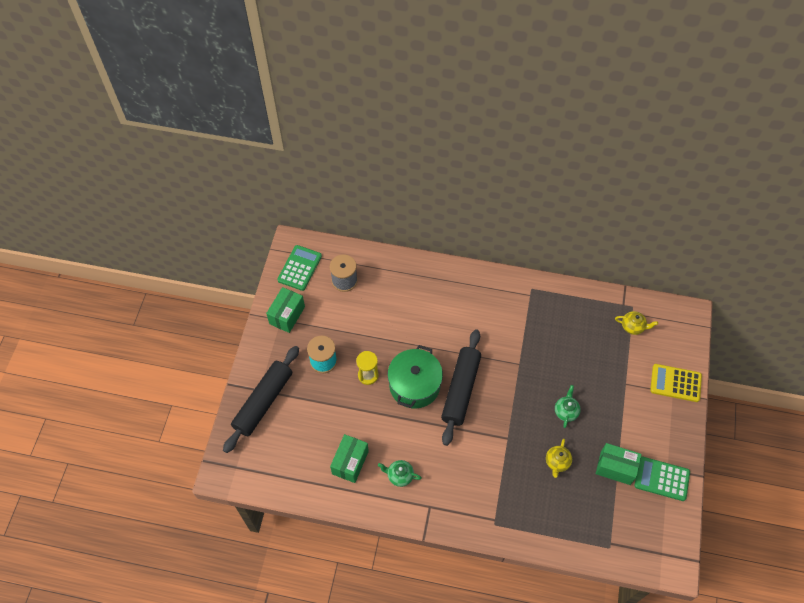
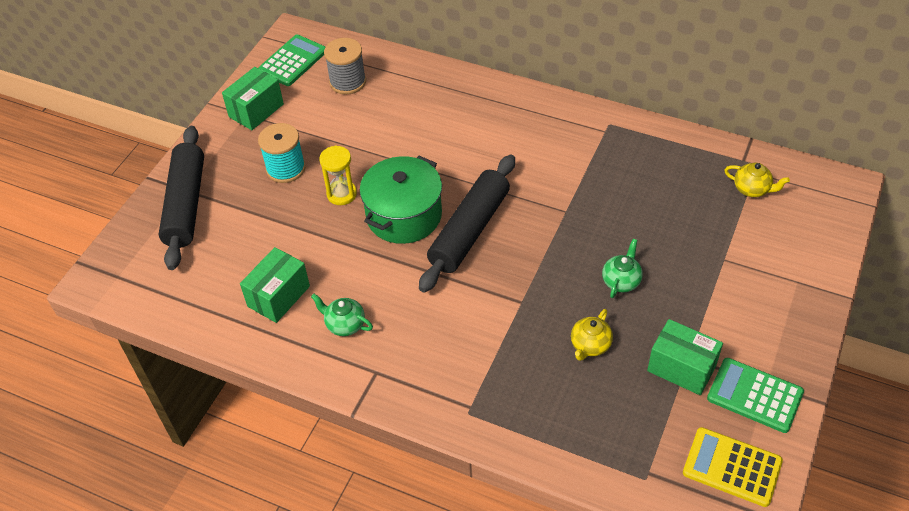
camera: 15 degrees right, 10 degrees down
black rolling pin [223,346,299,453] -> black rolling pin turned 45 degrees counterclockwise [159,126,204,270]
yellow calculator [650,364,702,402] -> yellow calculator moved to [683,427,783,507]

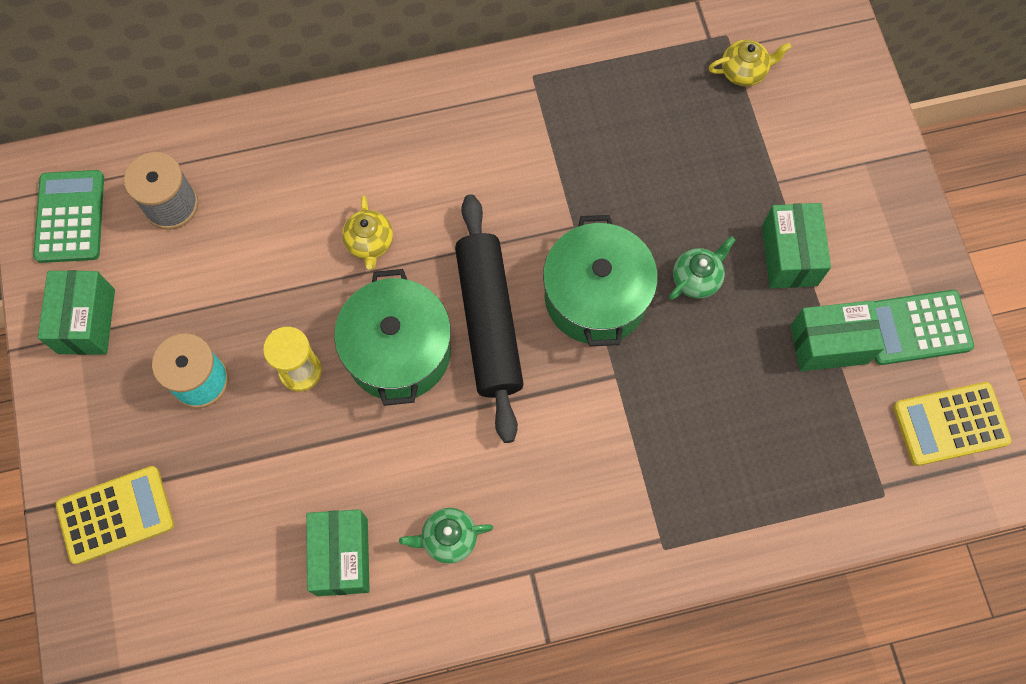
camera: 40 degrees left, 20 degrees up
black rolling pin [159,126,204,270] -> yellow calculator [56,466,174,564]
yellow teapot [571,309,613,361] -> yellow teapot moved to [342,195,393,270]
green teapot [602,239,643,298] -> green teapot turned 60 degrees clockwise [669,236,735,300]
none -> green pot [543,215,658,346]
none -> green box [762,203,831,288]

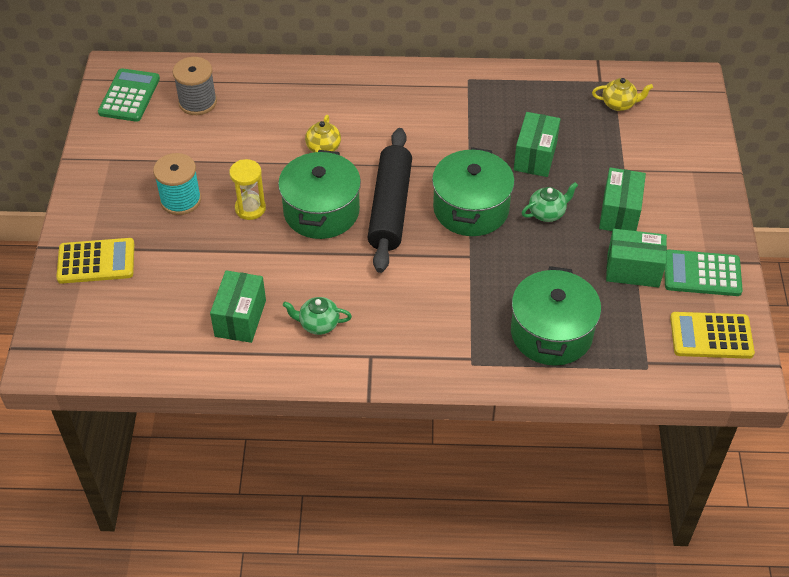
camera: 15 degrees right, 20 degrees down
green box [38,270,115,355] -> green box moved to [514,112,560,177]
none -> green pot [511,266,601,366]

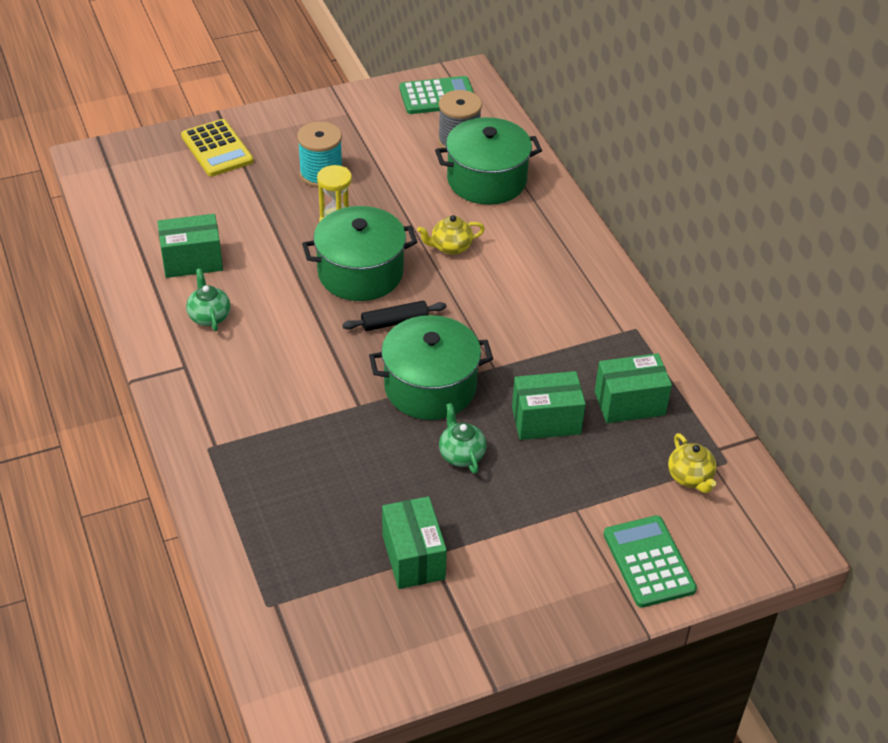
camera: 65 degrees right, 5 degrees down
black rolling pin [367,128,412,273] -> black rolling pin [342,301,447,331], size x0.49
green pot [511,266,601,366] -> green pot moved to [435,117,542,205]
green teapot [522,182,578,222] -> green teapot turned 150 degrees counterclockwise [439,403,486,474]
green box [599,168,646,231] -> green box moved to [595,353,672,423]
green calculator [664,249,743,296] -> green calculator moved to [603,515,697,608]
yellow calculator [670,312,755,359] -> none

